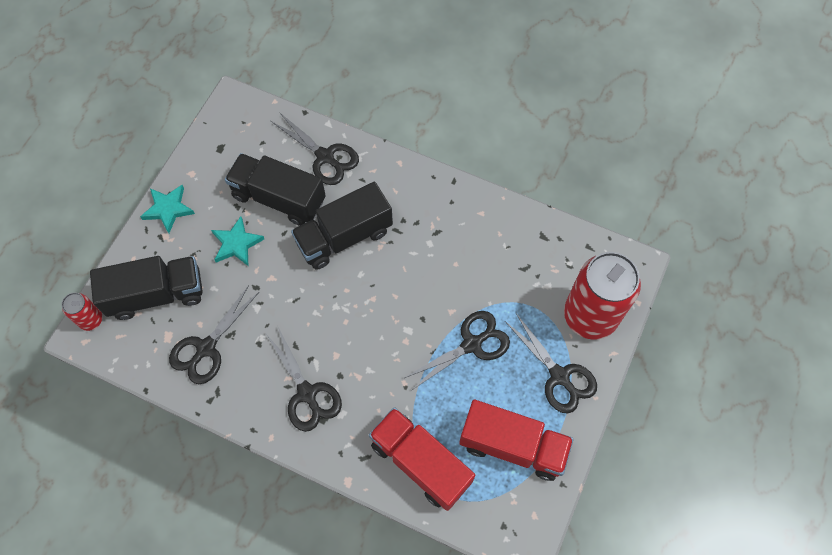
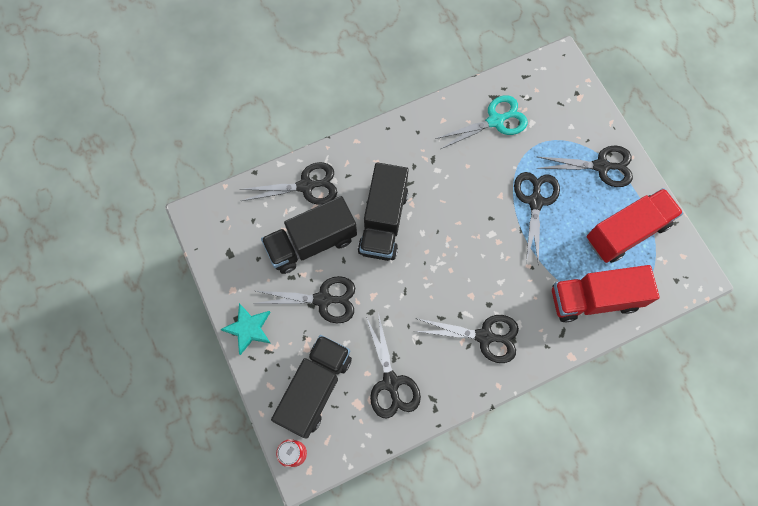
camera: 50 degrees left, 5 degrees up
turquoise star [211,216,264,266] -> black scissors [253,276,355,323]
red can [564,252,641,340] -> none
none -> turquoise scissors [435,95,528,149]

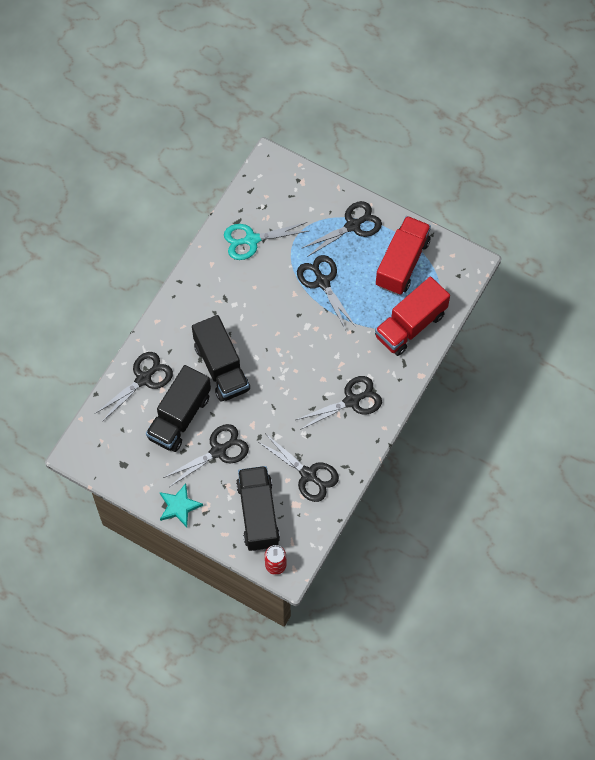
camera: 35 degrees left, 5 degrees down
turquoise scissors [435,95,528,149] -> turquoise scissors turned 135 degrees counterclockwise [224,222,308,260]

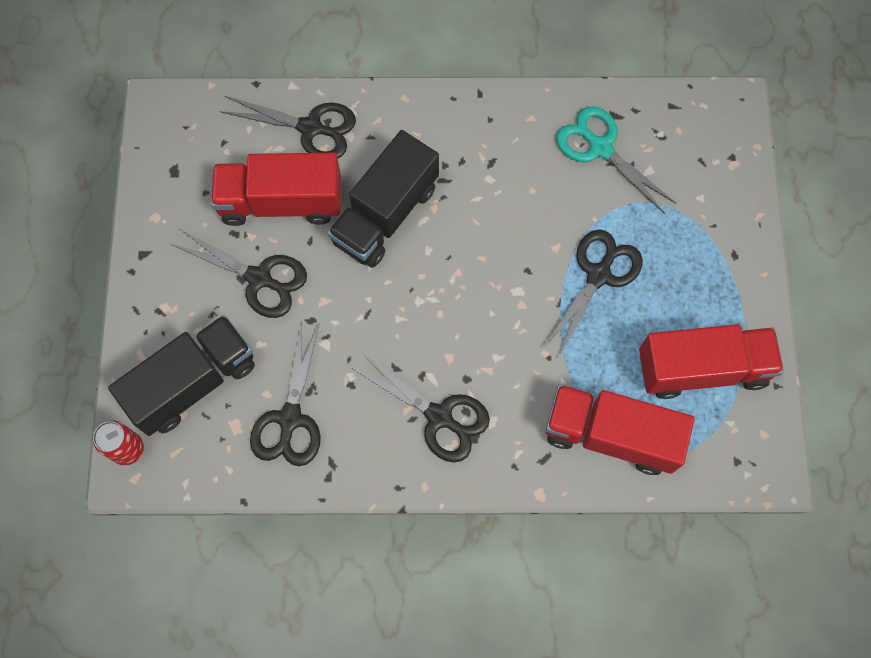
camera: 60 degrees right, 5 degrees up
black truck [146,365,211,452] -> red truck [211,153,341,226]
turquoise star [160,483,203,527] -> none
black scissors [302,201,382,257] -> none

